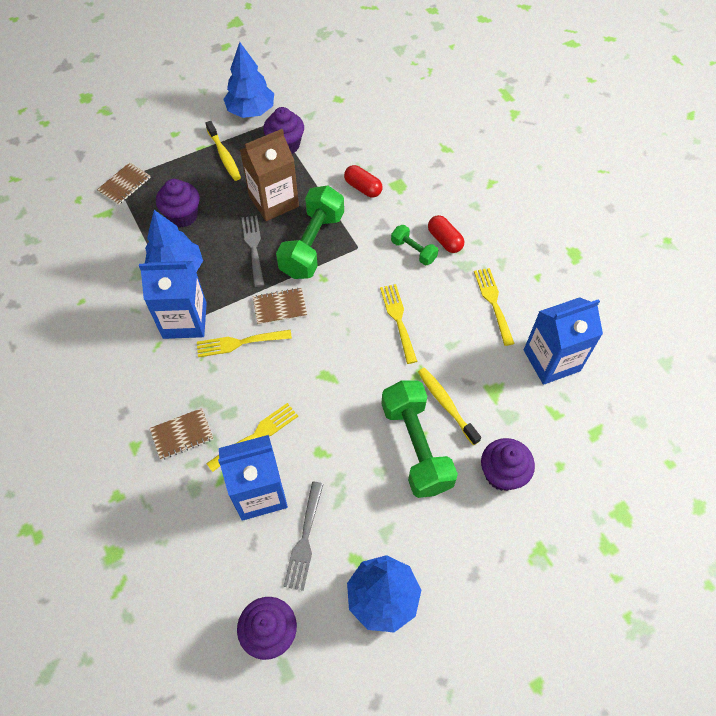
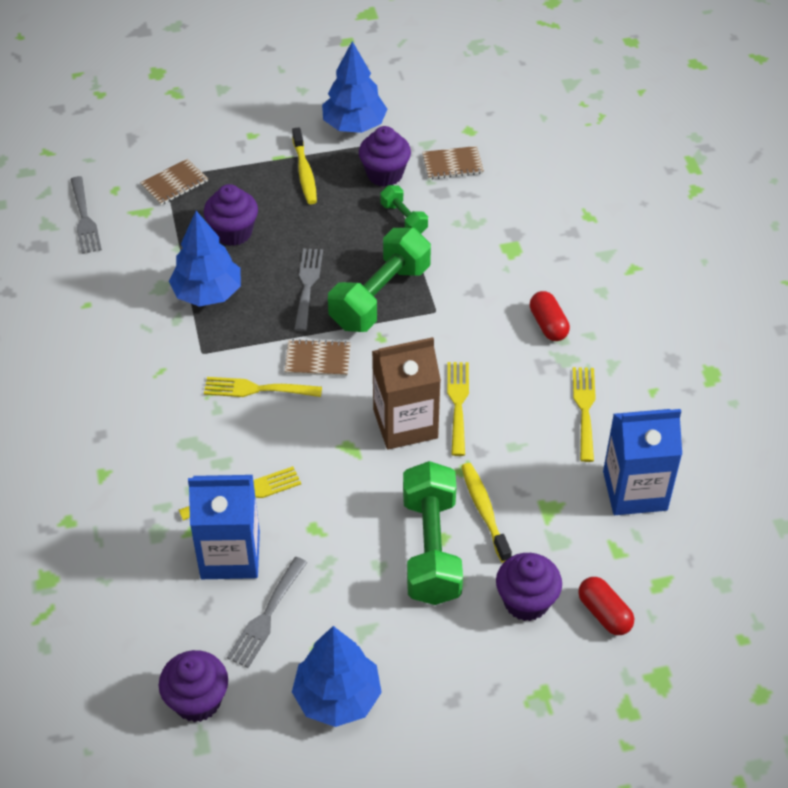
camera: 15 degrees right, 10 degrees down
blue carton [139,261,207,339] -> none
brown notebook [150,408,213,460] -> brown notebook moved to [422,146,484,179]
brown carton [240,129,299,221] -> brown carton moved to [372,337,441,449]
red capsule [344,165,383,198] -> red capsule moved to [578,577,634,635]
green dumbbell [391,225,438,265] -> green dumbbell moved to [380,185,428,233]
none -> grey fork [71,176,102,254]

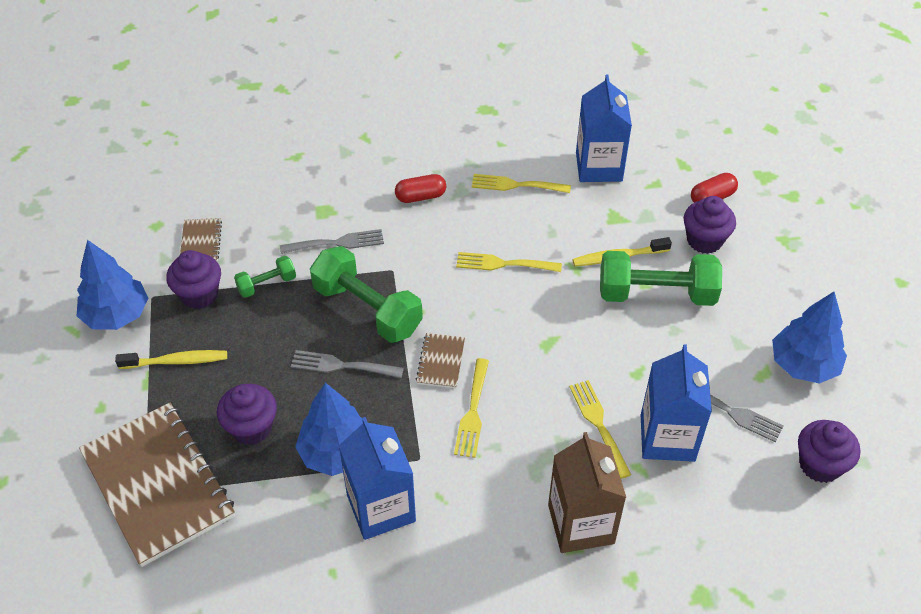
camera: 85 degrees left, 0 degrees up
grey fork [71,176,102,254] -> grey fork moved to [280,229,384,254]
brown notebook [140,158,208,205] -> brown notebook [79,403,235,567], size x2.31
brown carton [372,337,441,449] -> brown carton moved to [548,432,626,553]
none -> blue carton [339,417,416,540]

